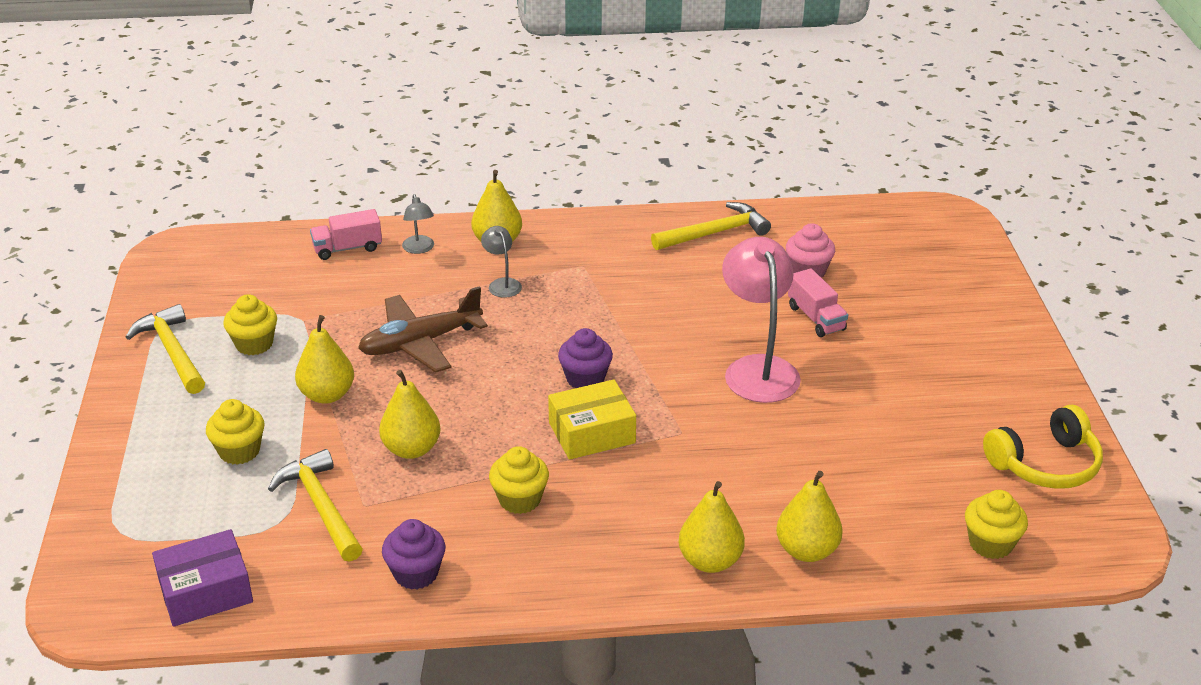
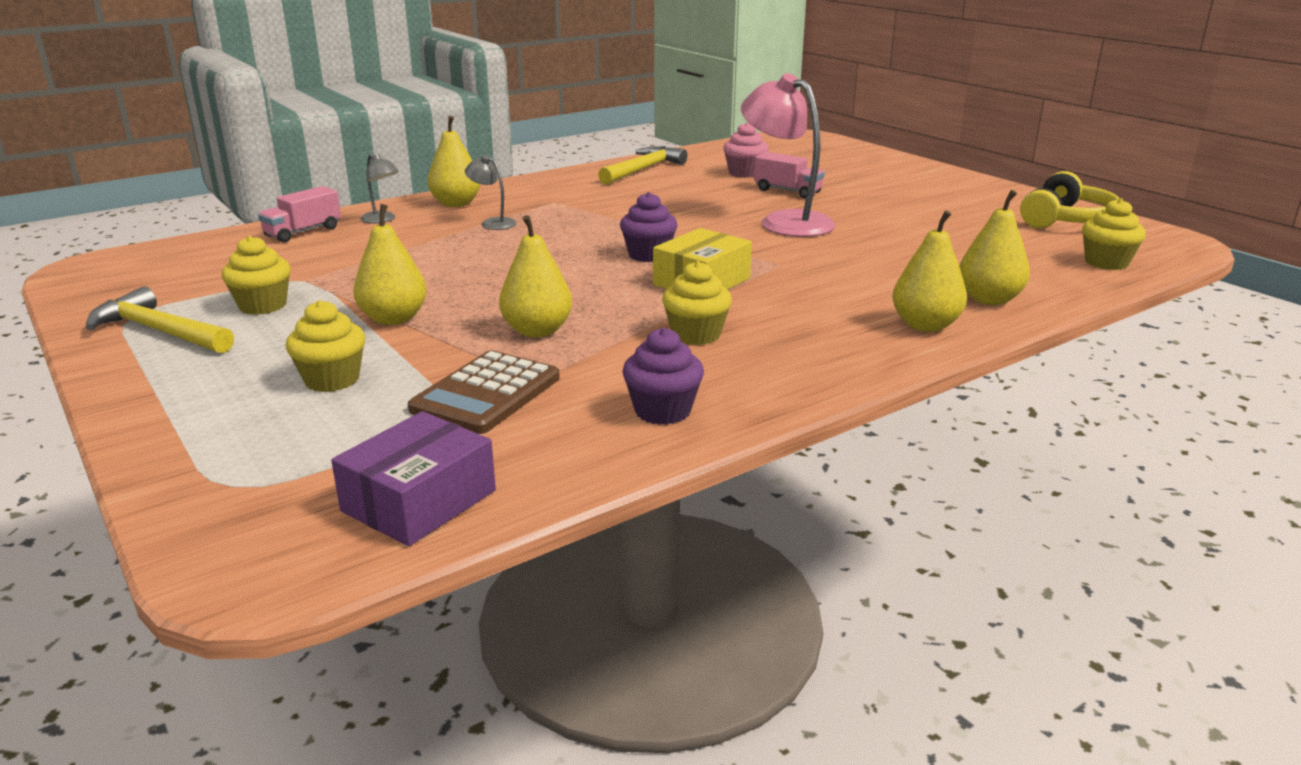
camera: 30 degrees left, 10 degrees down
yellow hammer [268,449,363,562] -> brown calculator [408,350,560,434]
brown plane [358,286,488,373] -> none

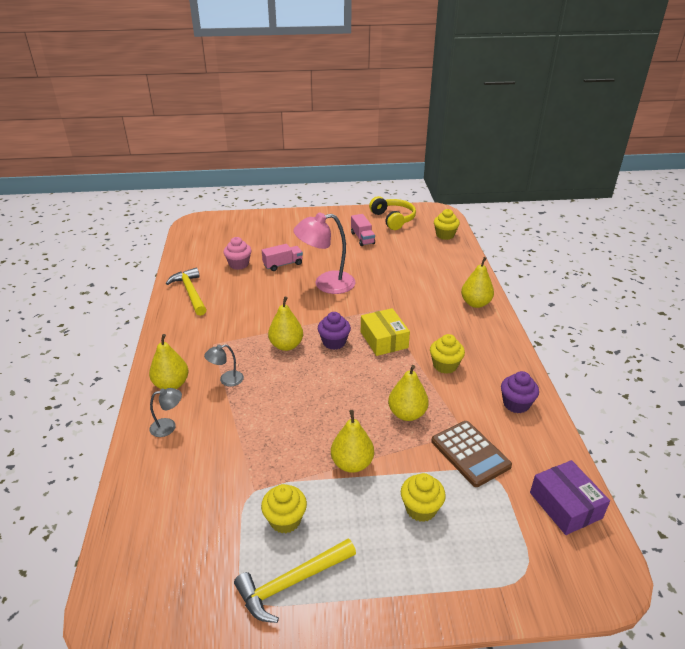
camera: 60 degrees left, 10 degrees up
pink truck [258,186,341,243] -> pink truck moved to [351,214,375,246]
yellow pear [959,190,1030,305] -> yellow pear moved to [268,296,303,351]

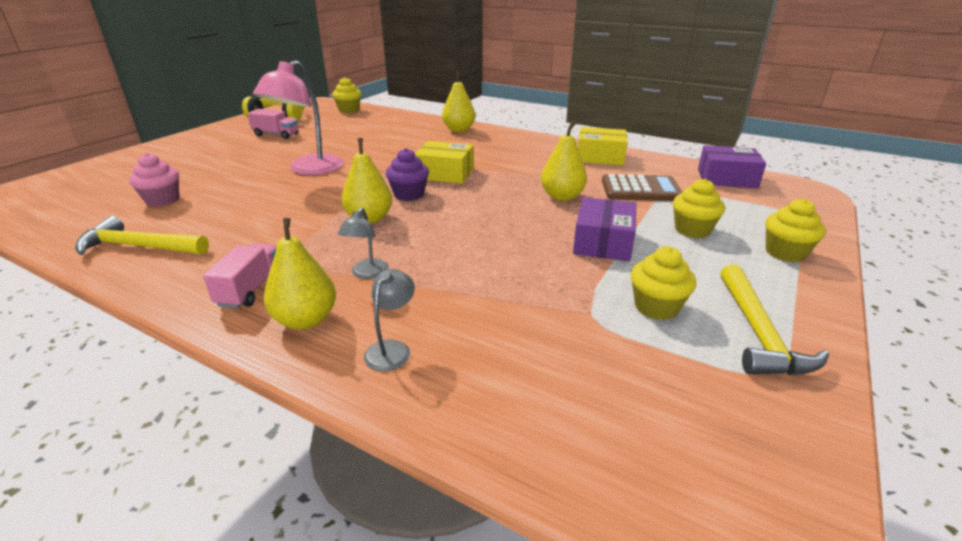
camera: 55 degrees left, 5 degrees down
pink truck [262,244,303,271] -> pink truck moved to [203,243,277,309]
yellow pear [331,410,374,473] -> purple box [573,197,636,261]
yellow cupcake [430,334,465,374] -> yellow cupcake moved to [765,198,826,262]
purple cupcake [501,371,539,413] -> yellow box [578,127,628,165]

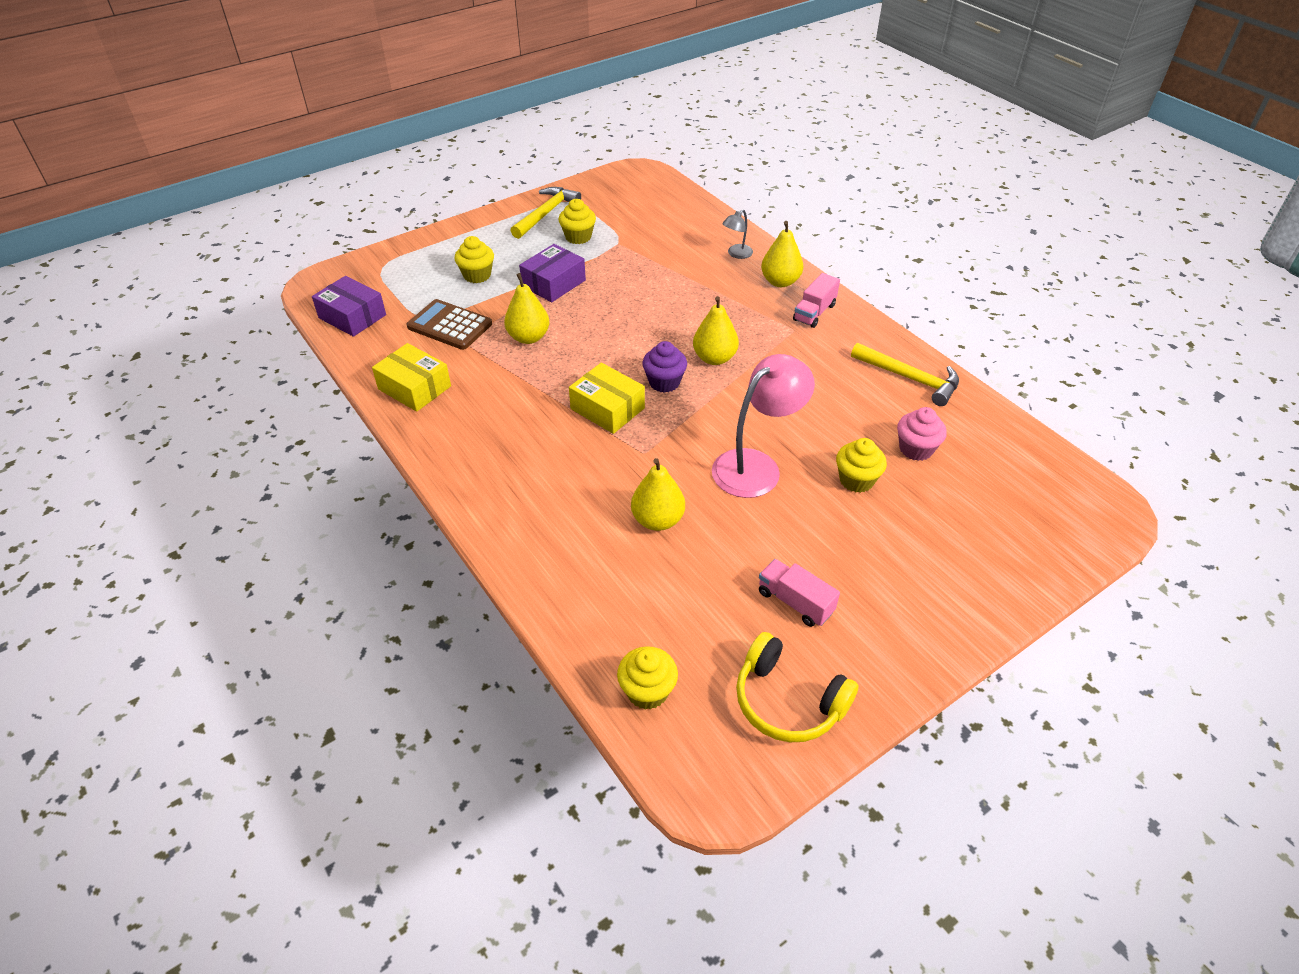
camera: 155 degrees left, 15 degrees up
grey lamp [338,207,389,279] -> none
yellow pear [442,71,475,132] -> yellow pear moved to [631,458,685,531]
yellow cupcake [765,198,826,262] -> yellow cupcake moved to [836,438,887,493]

